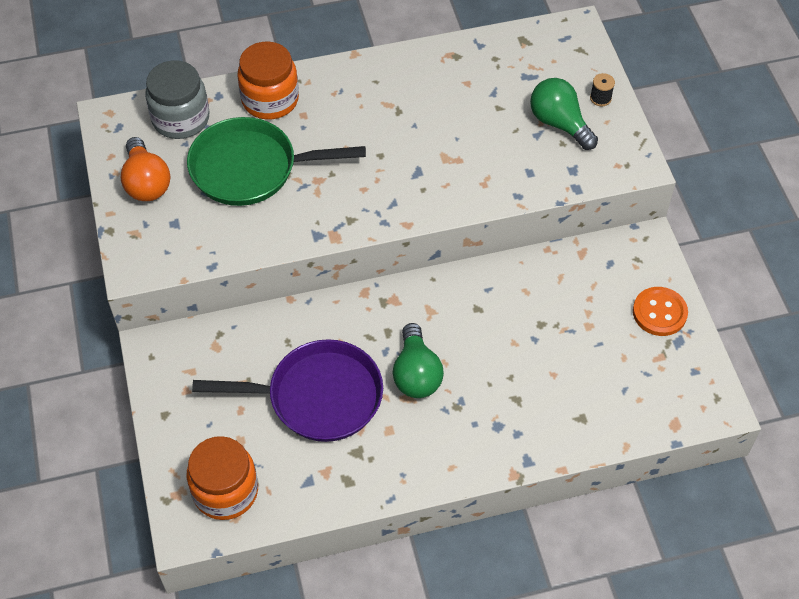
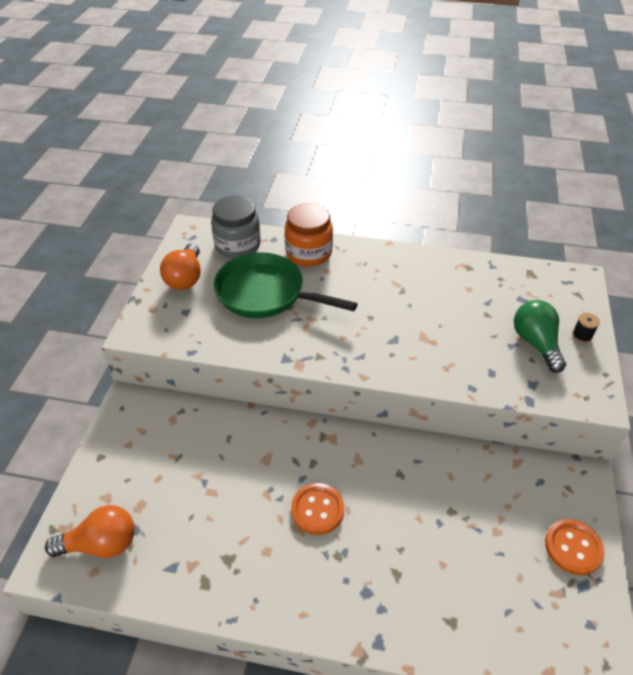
camera: 25 degrees right, 10 degrees down
orange jar [187,436,258,520] -> orange light bulb [45,505,135,558]
purple pan [192,339,383,442] -> none
green light bulb [393,323,444,398] -> orange button [291,483,344,535]

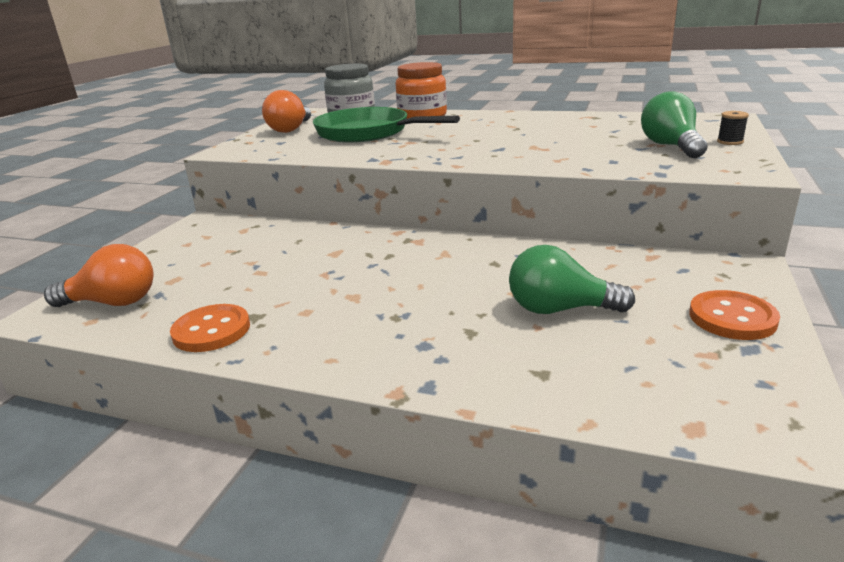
camera: 10 degrees right, 20 degrees down
orange button [291,483,344,535] -> orange button moved to [170,304,250,352]
none -> green light bulb [509,245,635,314]

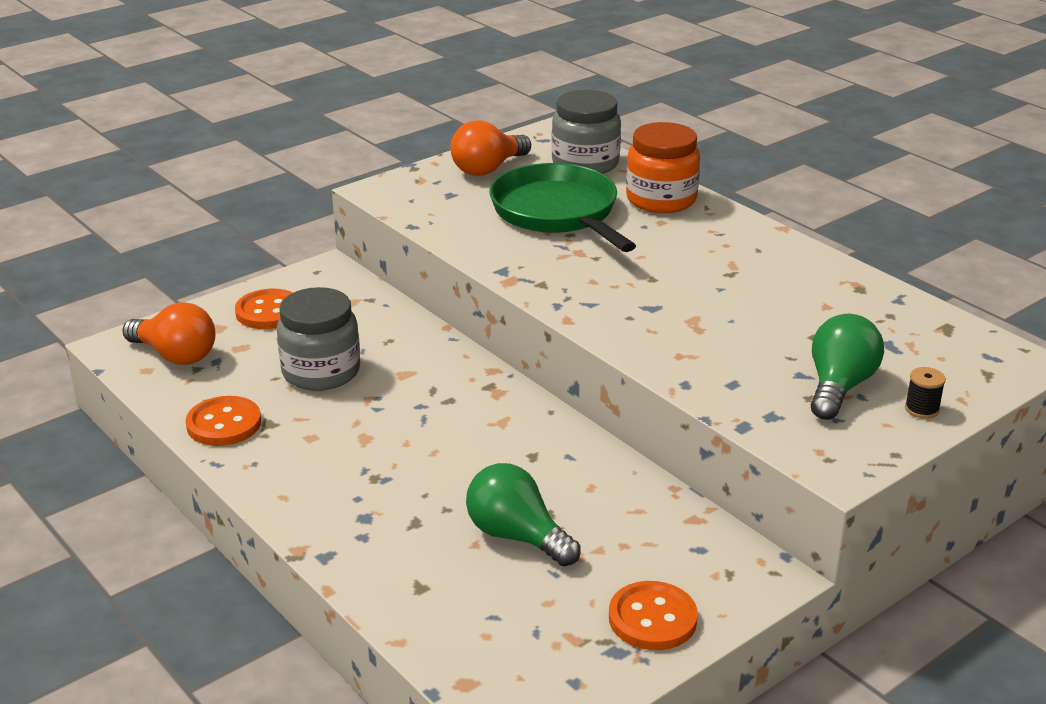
camera: 30 degrees right, 5 degrees up
none -> orange button [235,289,293,329]
none -> grey jar [277,287,360,391]

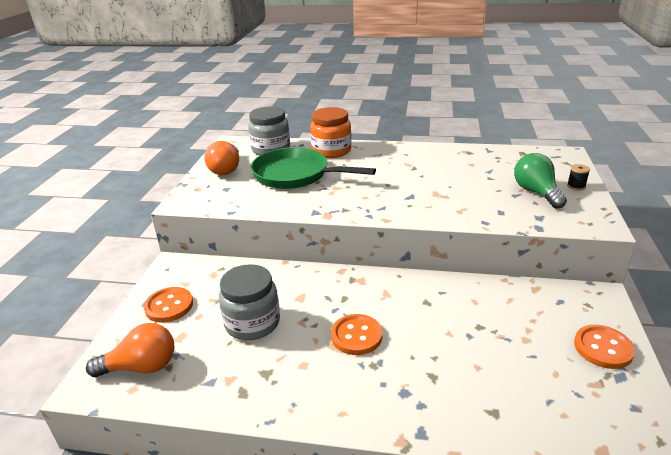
camera: 40 degrees left, 0 degrees up
orange button [185,396,261,446] -> orange button moved to [331,314,382,355]
green light bulb [466,463,581,566] -> none

